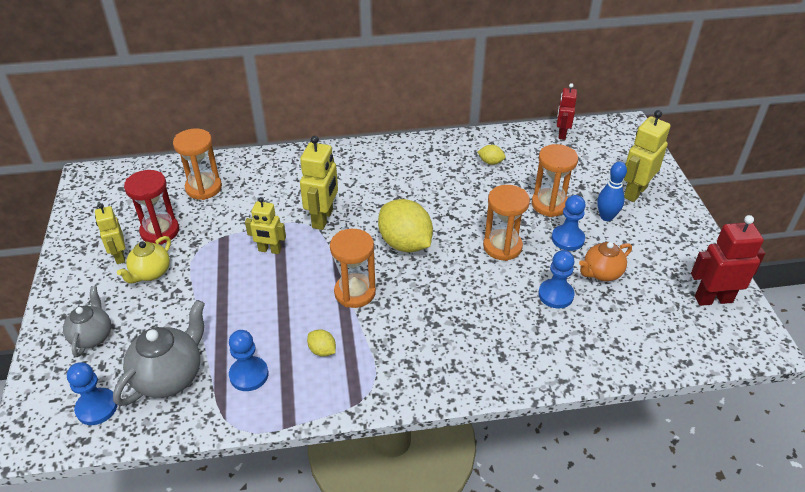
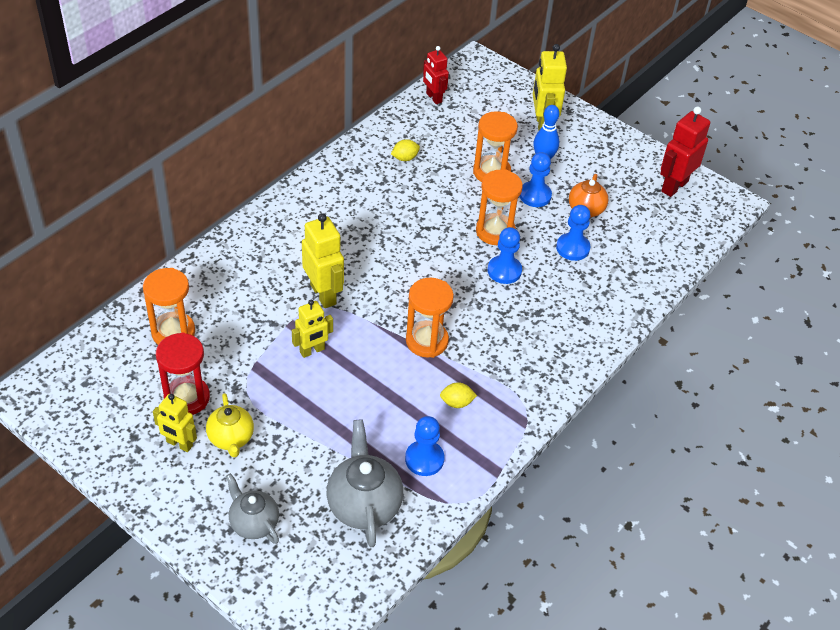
camera: 45 degrees left, 5 degrees up
blue pawn [67,362,118,425] -> blue pawn moved to [487,227,522,284]
yellow lemon [378,199,433,252] -> none

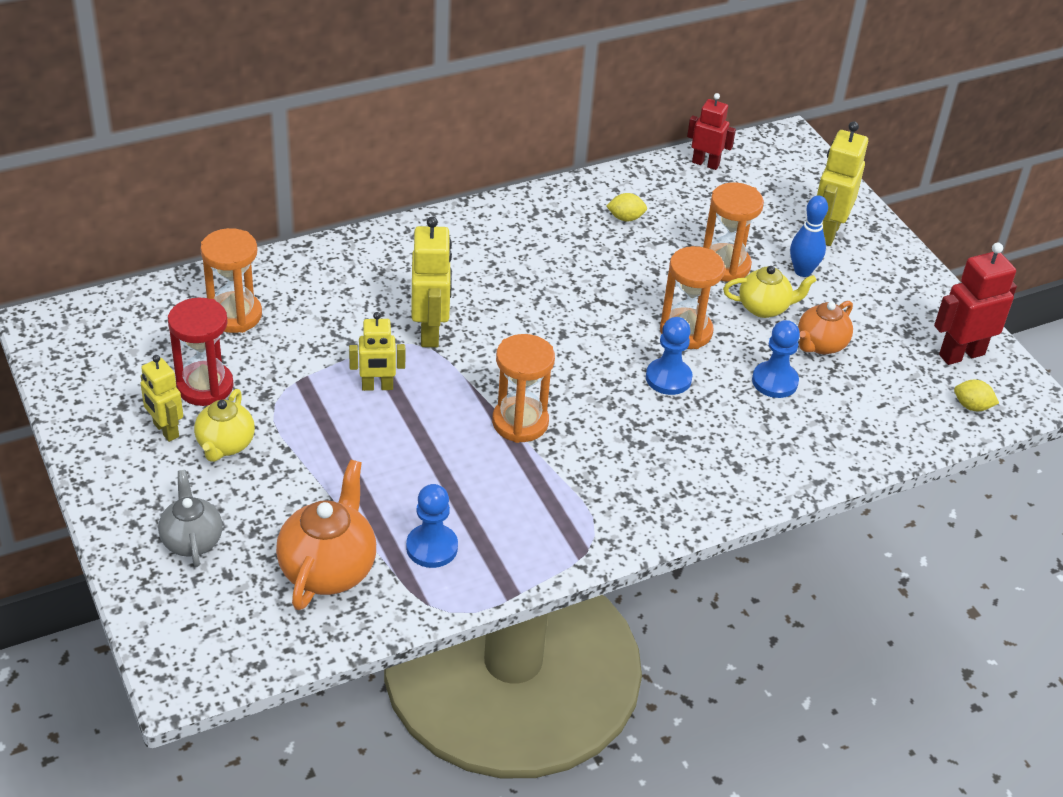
camera: 25 degrees right, 5 degrees down
grey teapot [327,419,403,547] -> orange teapot [276,459,376,610]
red robot [423,46,449,104] -> red robot turned 120 degrees clockwise [687,93,736,170]
yellow lemon [440,382,477,408] -> yellow lemon moved to [954,380,999,411]
blue pawn [519,152,552,207] -> yellow teapot [723,266,817,318]

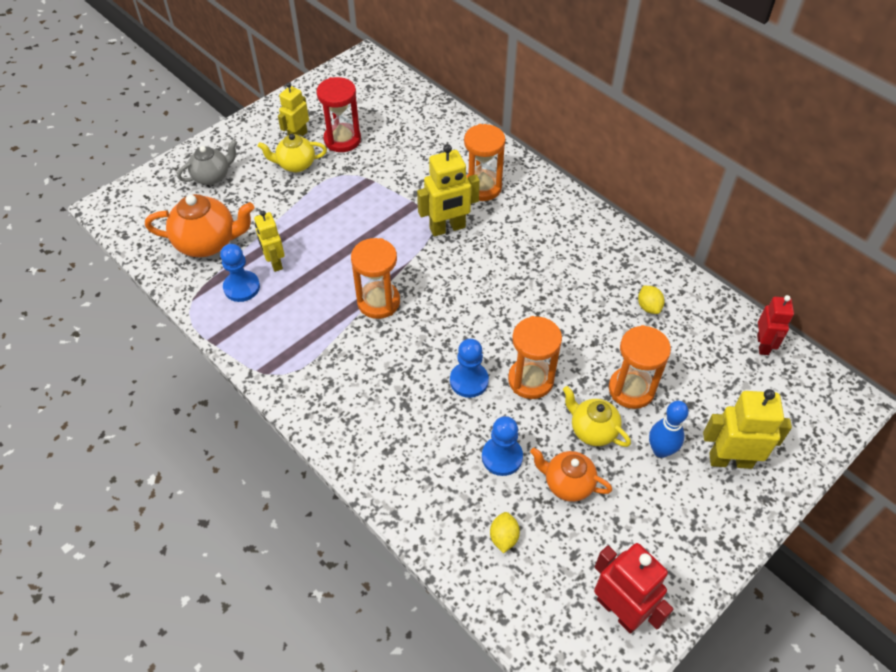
camera: 75 degrees right, 10 degrees up
orange hourglass [200,228,262,333] -> orange hourglass moved to [464,124,505,201]
yellow robot [349,312,405,391] -> yellow robot moved to [254,211,285,272]
yellow teapot [723,266,817,318] -> yellow teapot turned 150 degrees clockwise [563,386,631,447]
yellow lemon [954,380,999,411] -> yellow lemon moved to [490,512,520,553]

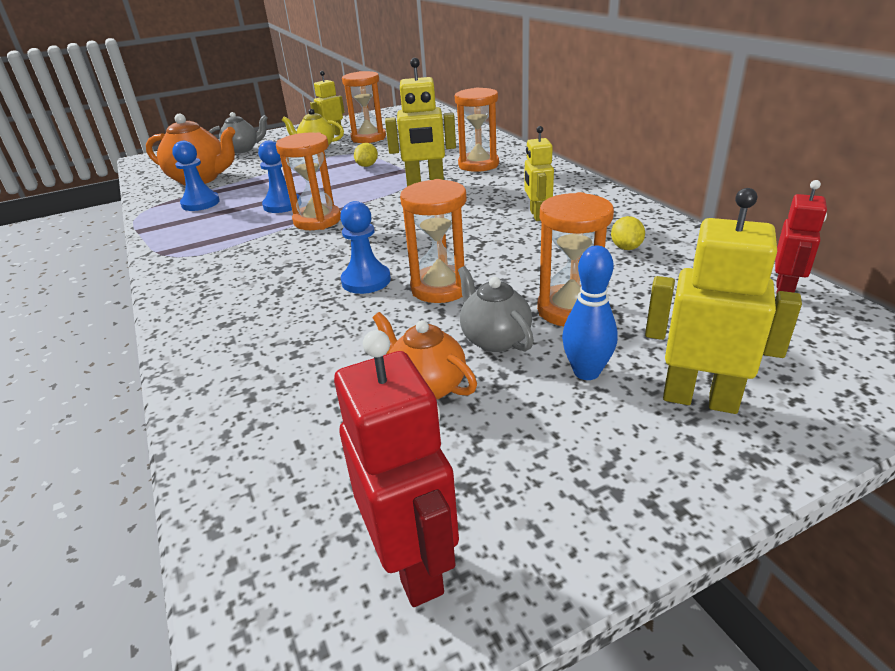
camera: 20 degrees right, 20 degrees down
yellow robot [254,211,285,272] -> yellow robot moved to [524,126,554,221]
red hourglass [316,77,361,152] -> orange hourglass [342,71,386,143]
blue pawn [482,416,523,476] -> blue pawn moved to [258,140,300,213]
yellow lemon [490,512,520,553] -> yellow lemon moved to [354,143,378,167]
yellow teapot [563,386,631,447] -> grey teapot [458,266,534,352]

